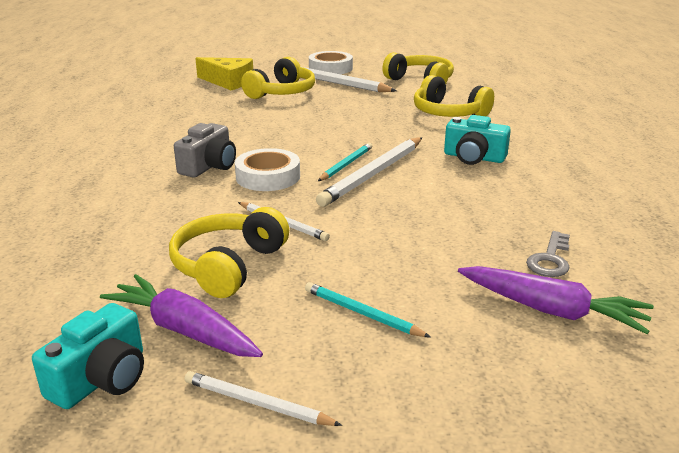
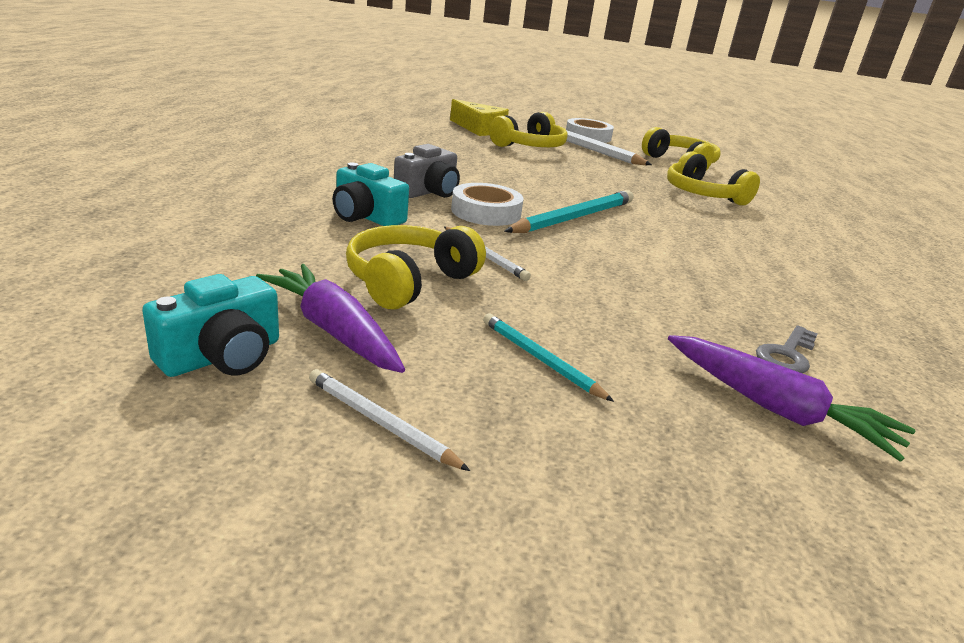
camera: 10 degrees right, 0 degrees up
white pencil [316,137,422,207] -> none
turquoise pencil [318,143,372,181] -> turquoise pencil [504,190,633,233], size x1.79
turquoise camera [444,115,511,165] -> turquoise camera moved to [333,163,409,226]

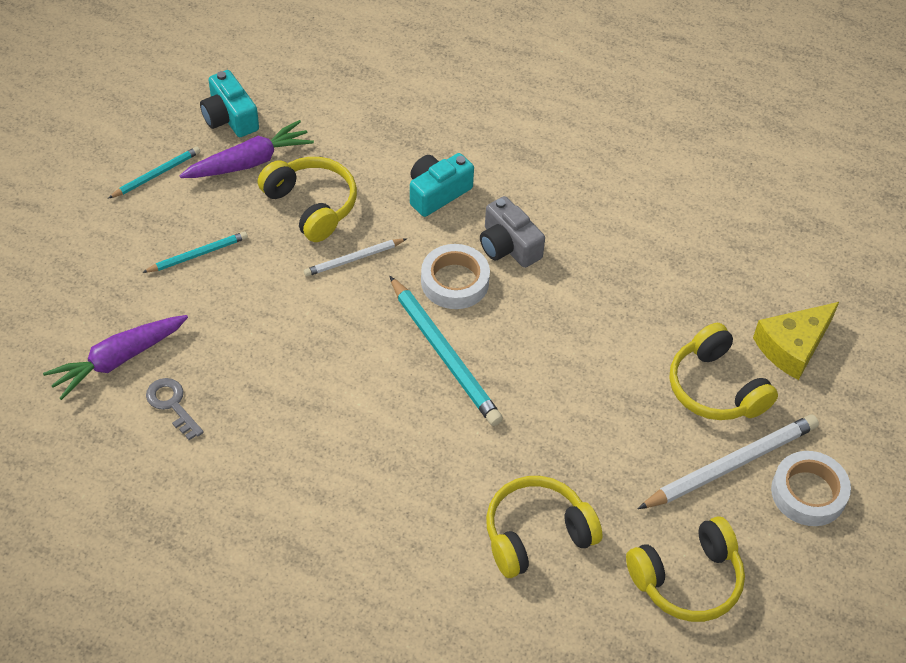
camera: 105 degrees right, 25 degrees up
white pencil [309,369,470,471] -> turquoise pencil [108,147,200,199]

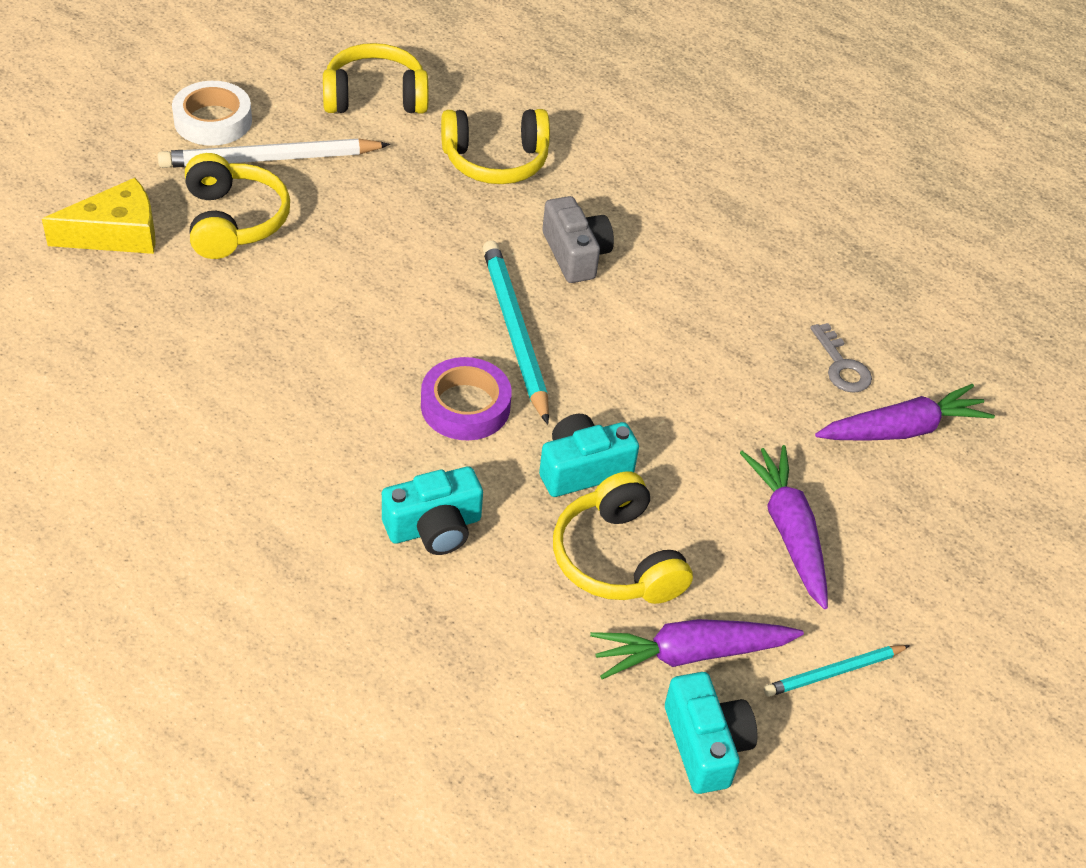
camera: 165 degrees left, 5 degrees down
turquoise pencil [142,232,248,273] -> purple carrot [740,445,828,609]
white pencil [304,238,407,277] -> turquoise camera [539,414,639,497]
white tape [421,244,490,309] -> purple tape [421,357,512,440]
grey camera [480,196,545,268] -> grey camera moved to [542,196,614,283]

